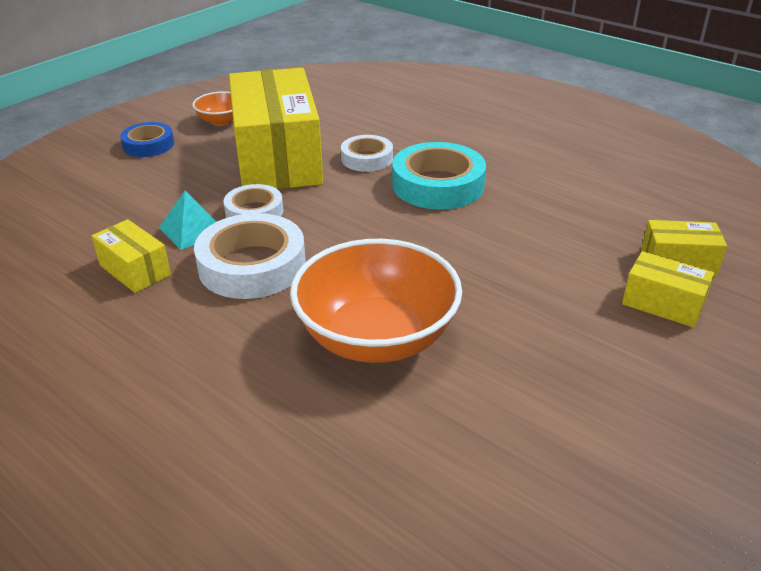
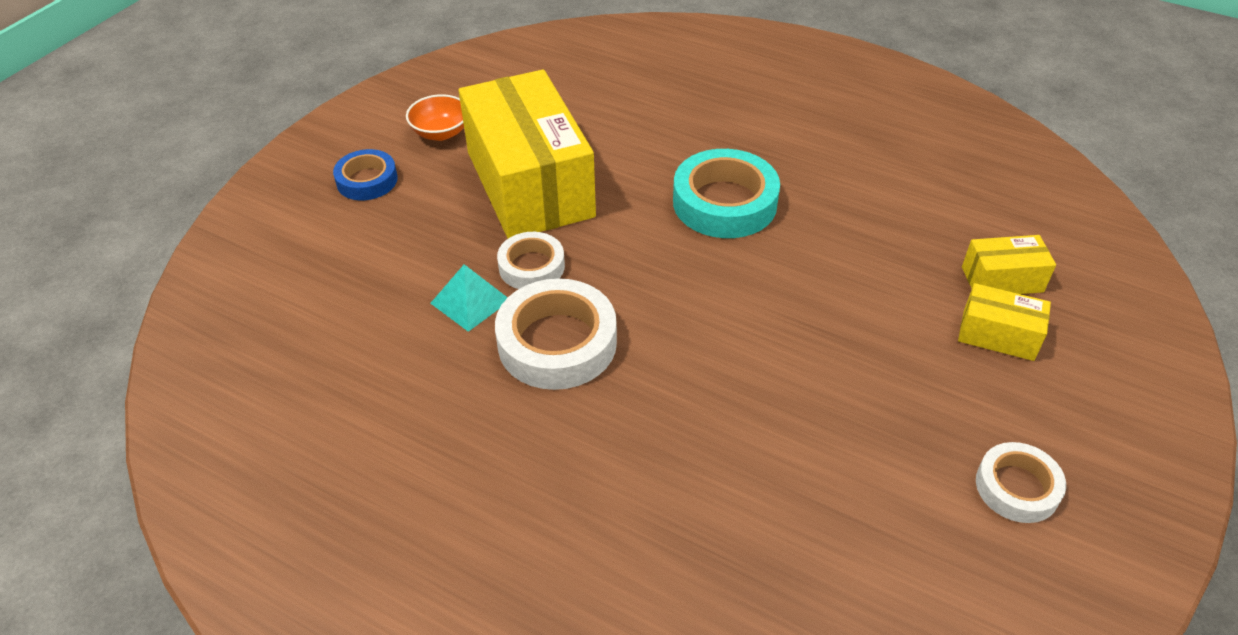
camera: 10 degrees left, 10 degrees up
yellow box [91,219,171,293] -> none
orange bowl [290,239,462,363] -> none
white tape [341,135,393,172] -> white tape moved to [976,442,1066,523]

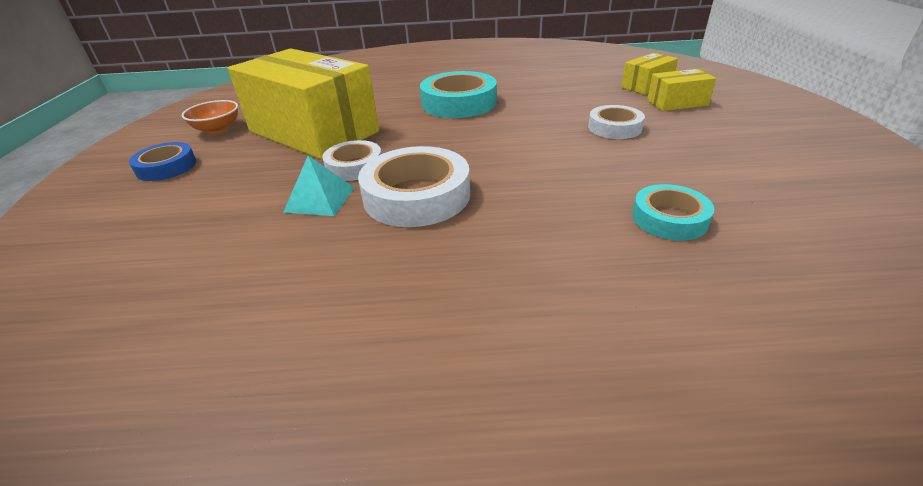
camera: 30 degrees left, 10 degrees down
white tape [976,442,1066,523] -> white tape moved to [588,105,645,139]
none -> turquoise tape [632,184,714,240]

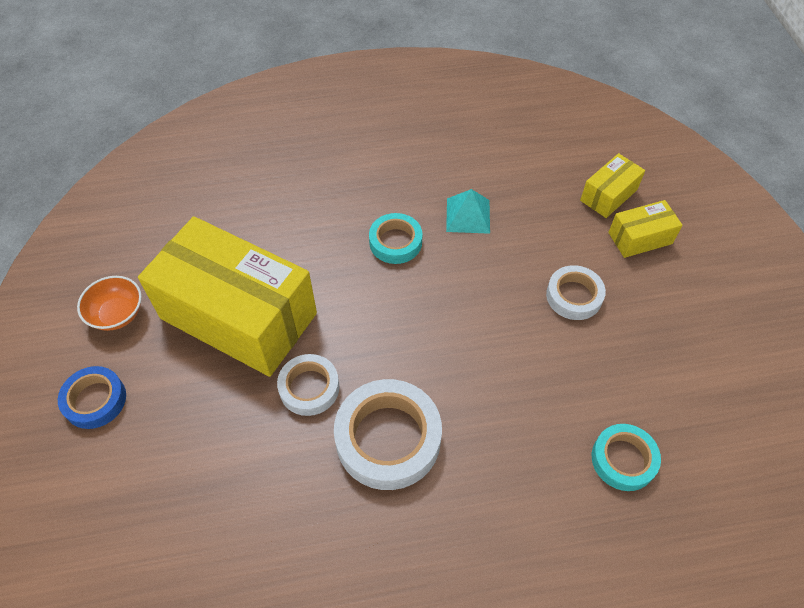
camera: 10 degrees left, 20 degrees up
turquoise pyramid [283,156,355,216] -> turquoise pyramid moved to [446,189,490,234]
turquoise tape [420,71,497,118] -> turquoise tape [369,213,422,264], size x0.60

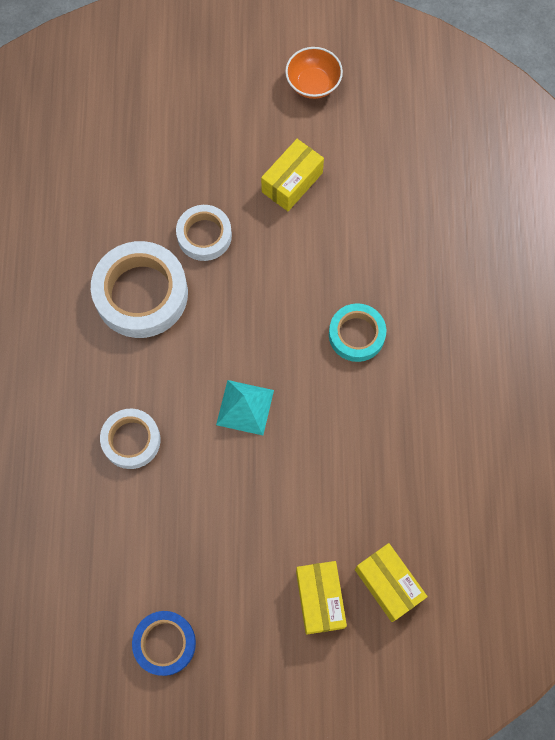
camera: 100 degrees right, 15 degrees up
blue tape [58,366,126,429] -> blue tape moved to [132,611,196,676]
yellow box [138,216,317,377] -> yellow box [261,139,324,211], size x0.44
turquoise pyramid [446,189,490,234] -> turquoise pyramid moved to [216,380,274,435]
white tape [546,265,606,320] -> white tape moved to [100,409,160,469]
turquoise tape [592,424,661,491] -> none

